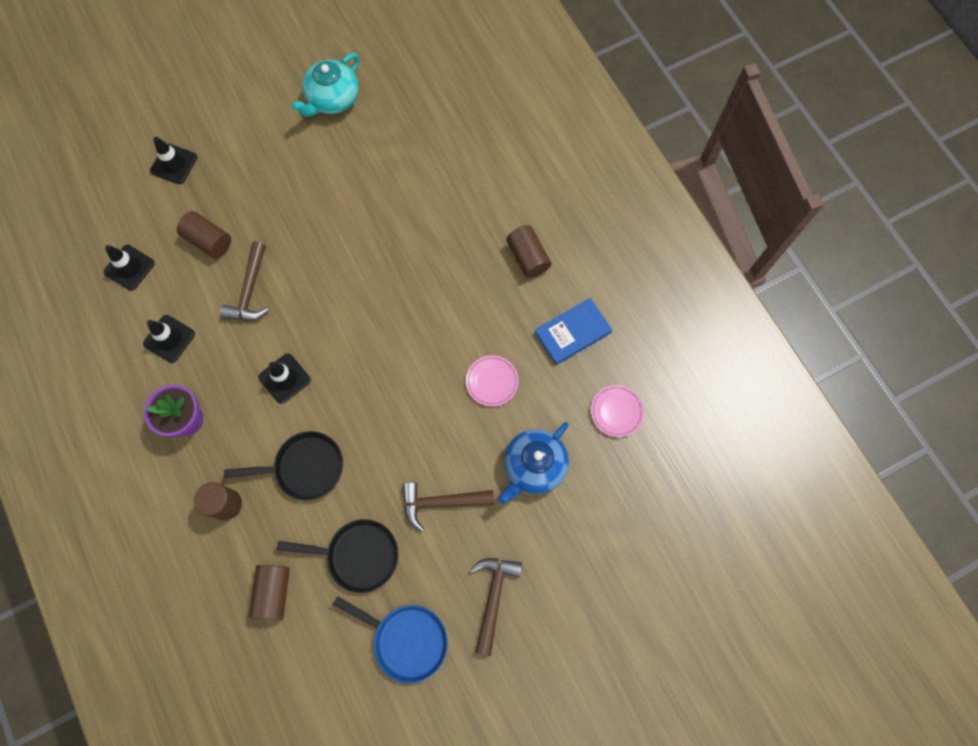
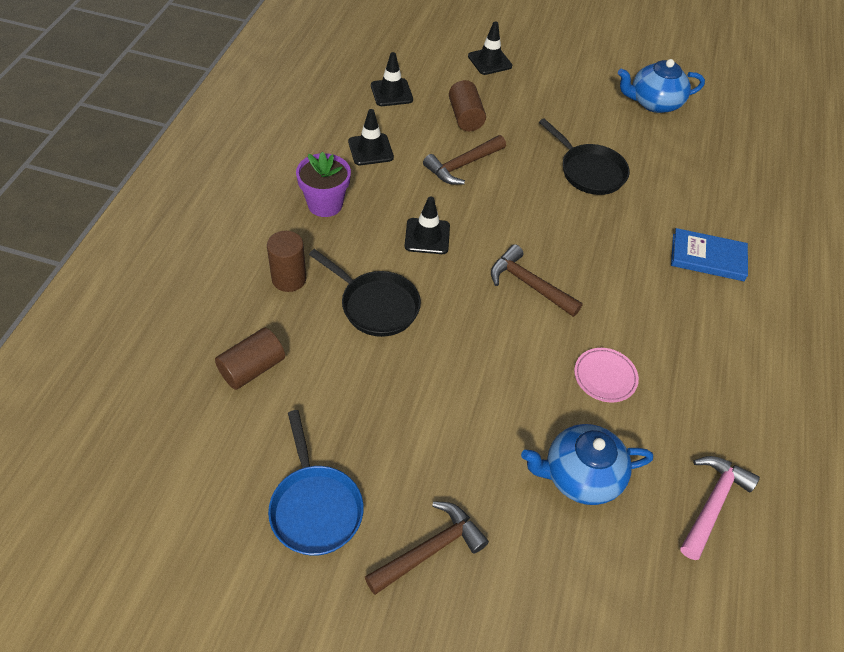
camera: 40 degrees right, 20 degrees down
black pan [277,519,399,593] -> black pan moved to [539,118,630,195]
turquoise teapot [291,53,359,117] -> blue teapot [618,59,705,113]
brown hammer [402,482,494,532] -> brown hammer moved to [491,244,583,317]
brown cylinder [506,225,551,278] -> none
blue book [535,298,612,365] -> blue book moved to [671,228,748,281]
pink plate [591,385,644,437] -> pink hammer [680,456,760,560]

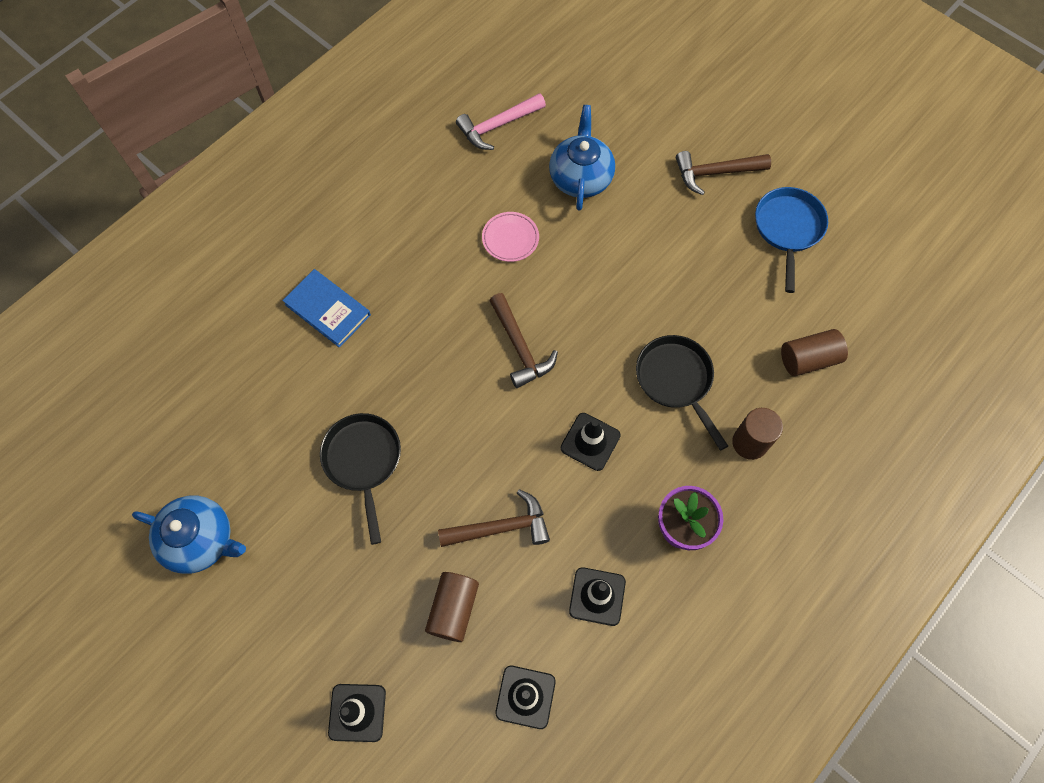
camera: 150 degrees left, 15 degrees up
blue teapot [521,424,653,505] -> blue teapot turned 105 degrees counterclockwise [549,105,615,211]

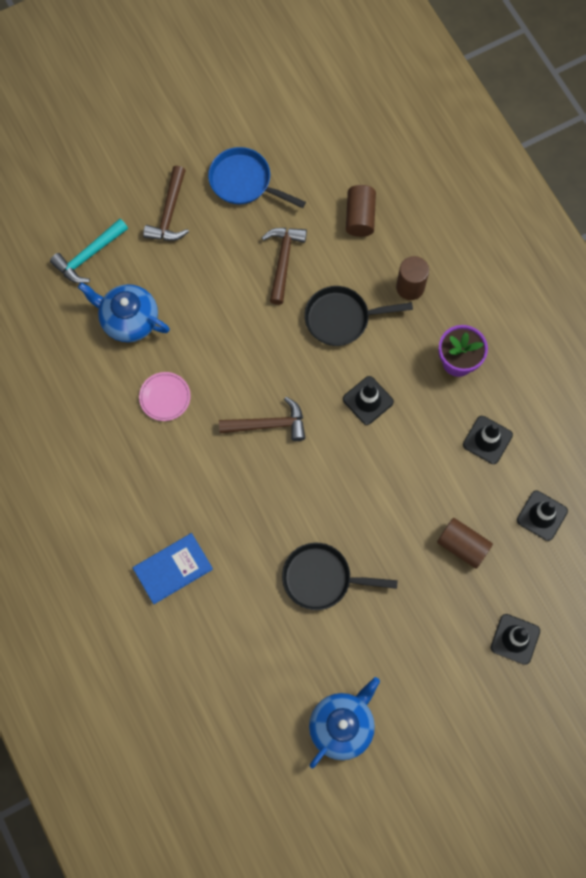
camera: 70 degrees left, 5 degrees up
brown hammer [438,489,550,547] -> brown hammer moved to [262,228,307,305]
pink hammer [456,93,546,150] -> none
none -> turquoise hammer [50,219,128,283]

